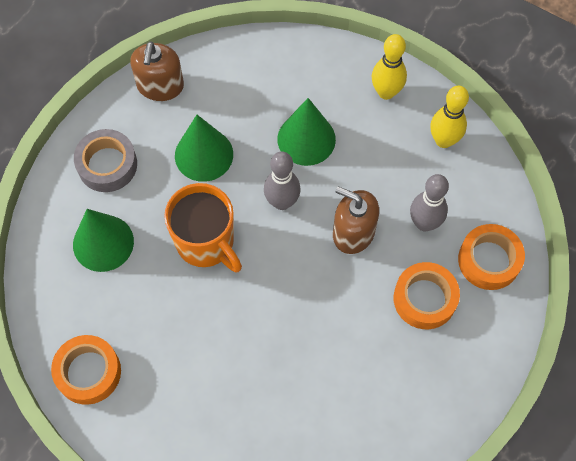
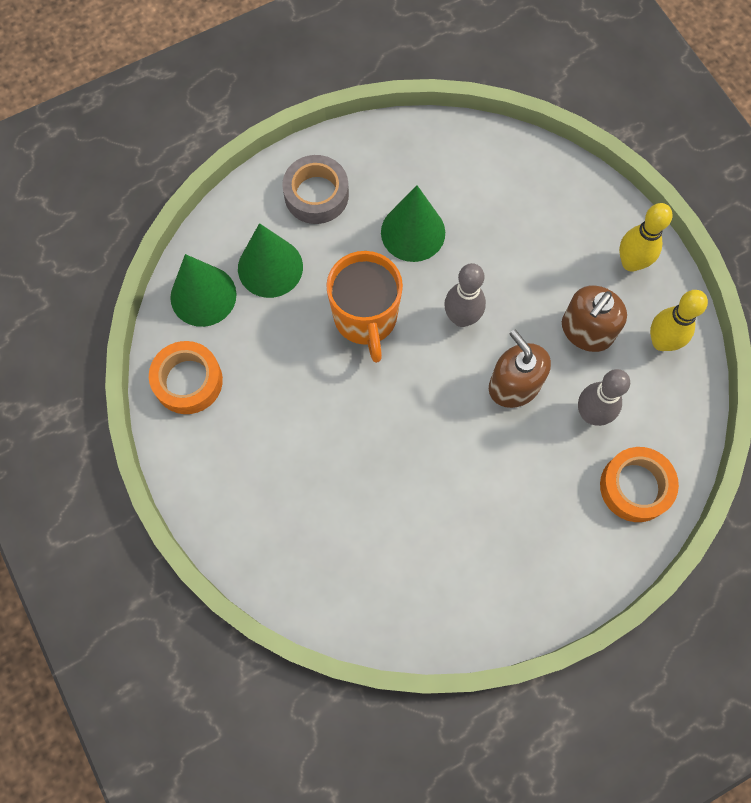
camera: 30 degrees right, 5 degrees up
brown soap dispenser [130,41,184,101] -> brown soap dispenser moved to [562,285,627,352]
green cone [277,98,336,166] -> green cone moved to [170,254,237,327]
orange tape [394,262,460,329] -> none

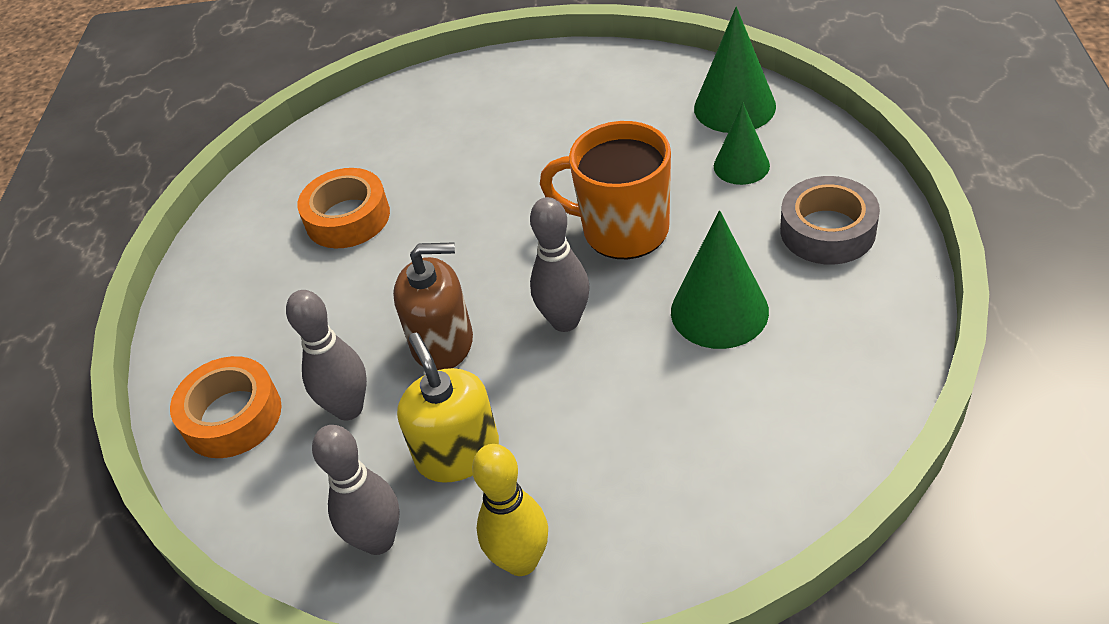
camera: 125 degrees right, 25 degrees down
orange tape [149,341,223,414] -> orange tape moved to [297,168,390,248]
green cone [238,223,303,298] -> green cone [714,103,770,185], size x0.65
brown soap dispenser [562,285,627,352] -> yellow soap dispenser [397,333,499,483]
yellow bowling pin [650,290,708,351] -> grey bowling pin [312,425,399,555]

